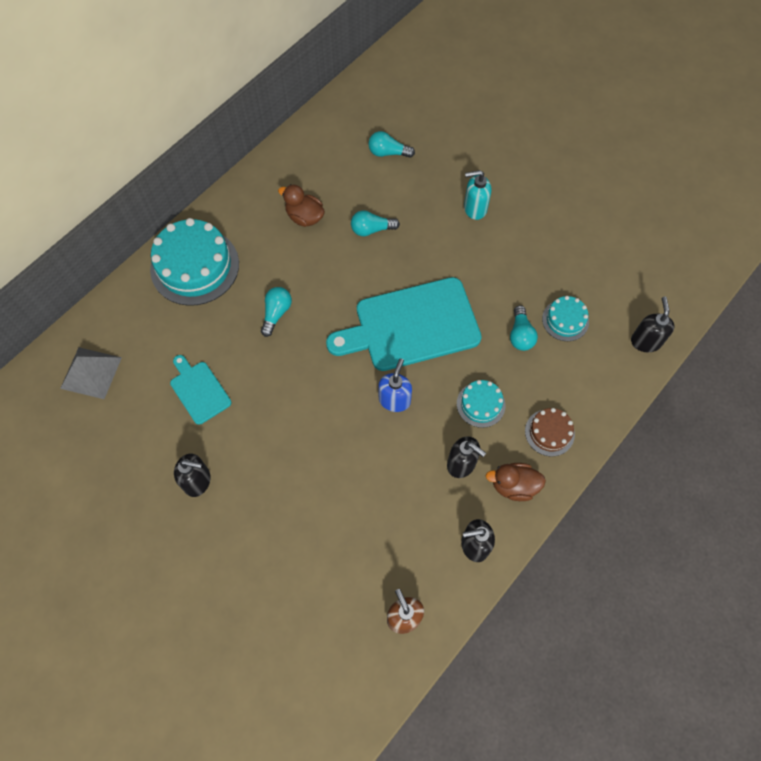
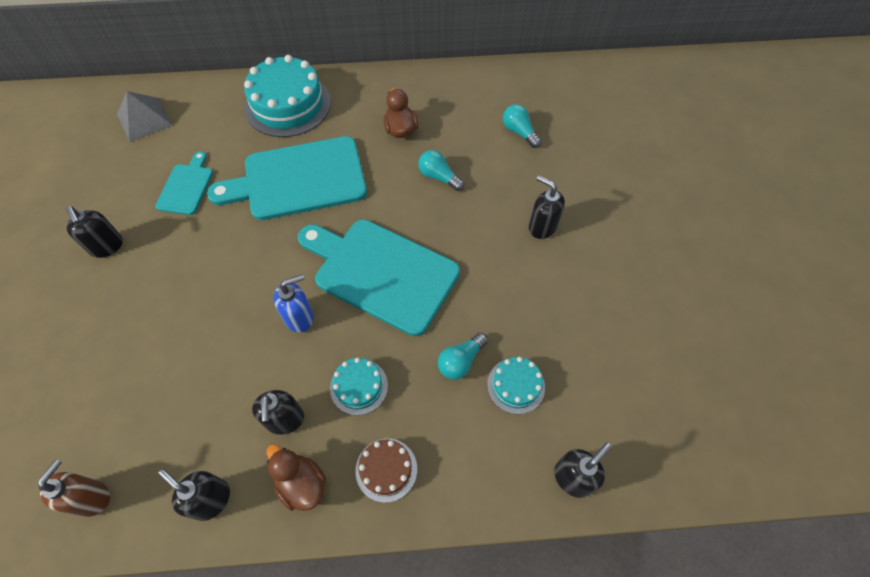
camera: 45 degrees right, 5 degrees down
turquoise light bulb [261,287,292,337] -> turquoise cutting board [207,136,367,220]
turquoise soap dispenser [464,170,491,220] -> black soap dispenser [529,176,565,239]

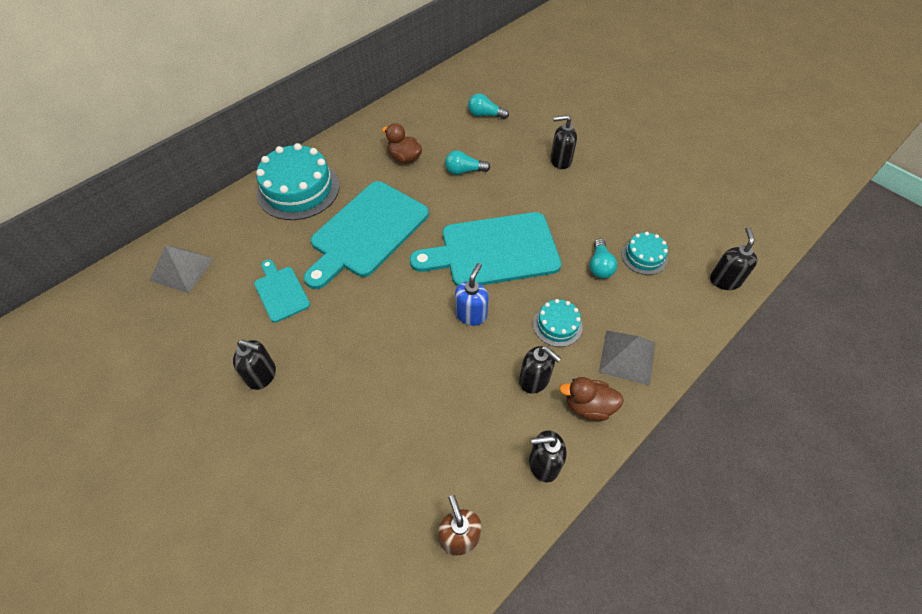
camera: 40 degrees left, 5 degrees down
brown cake [355,438,417,503] -> grey pyramid [599,330,655,386]

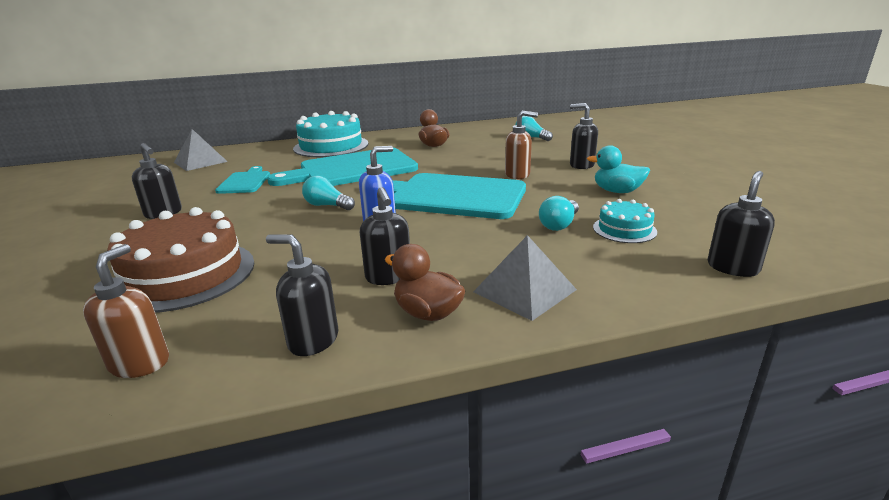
camera: 30 degrees right, 30 degrees down
turquoise light bulb [445,150,490,175] -> turquoise light bulb moved to [302,176,355,210]
turquoise cake [533,299,583,347] -> none
none -> brown cake [107,207,254,313]
none -> brown soap dispenser [505,111,538,179]
none -> turquoise duck [587,145,650,193]

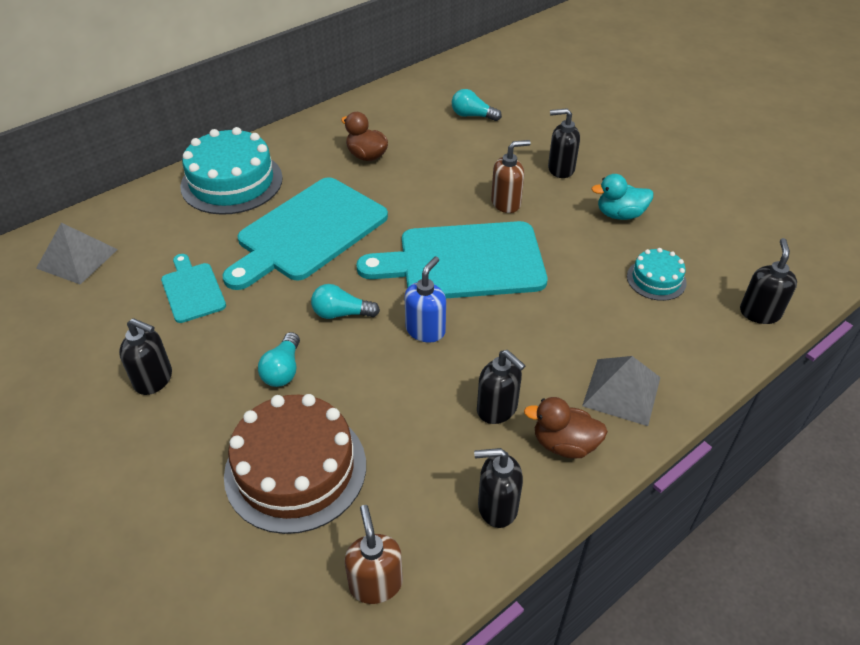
camera: 25 degrees left, 20 degrees up
turquoise light bulb [539,196,579,231] -> turquoise light bulb moved to [258,332,300,387]

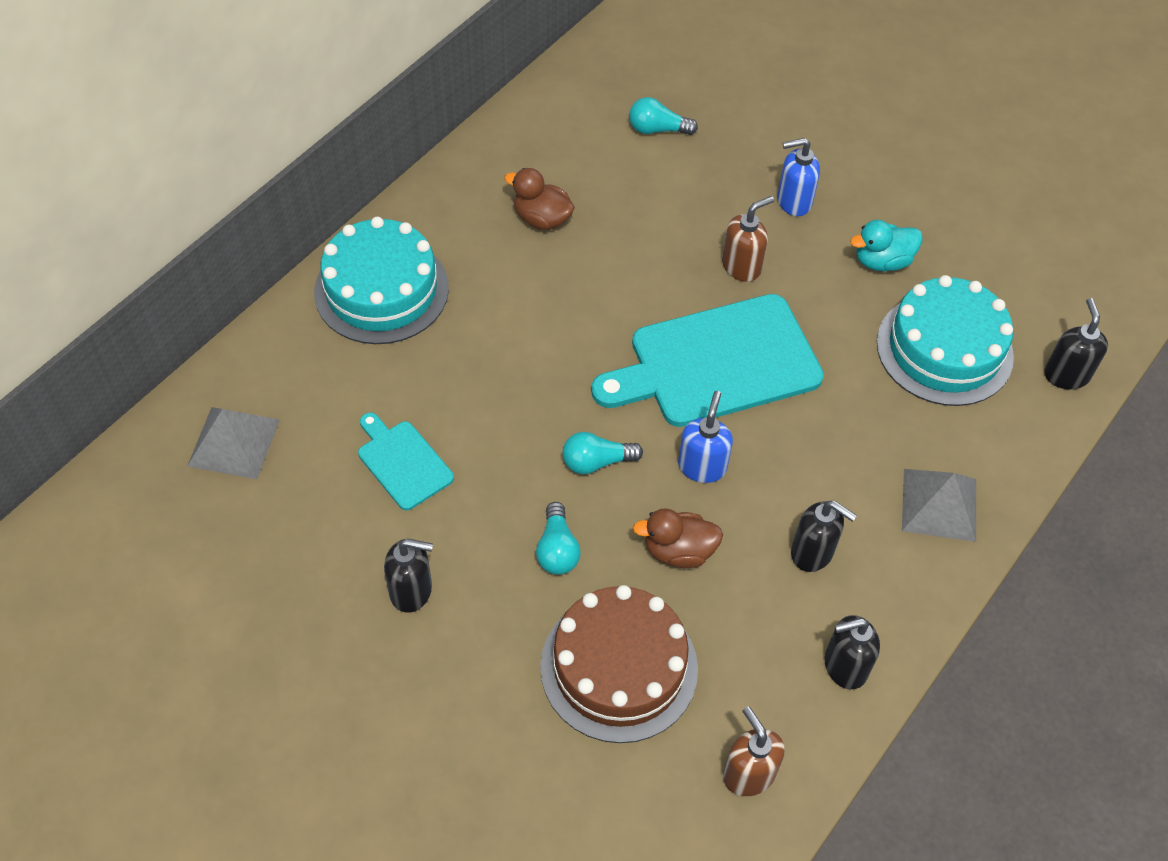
camera: 15 degrees left, 10 degrees up
turquoise cutting board [222,177,388,290] -> none
brown duck [524,397,608,459] -> brown duck moved to [633,508,723,568]
black soap dispenser [548,108,580,178] -> blue soap dispenser [777,138,820,216]
turquoise cake [627,248,687,301] -> turquoise cake [877,275,1014,406], size x1.95

